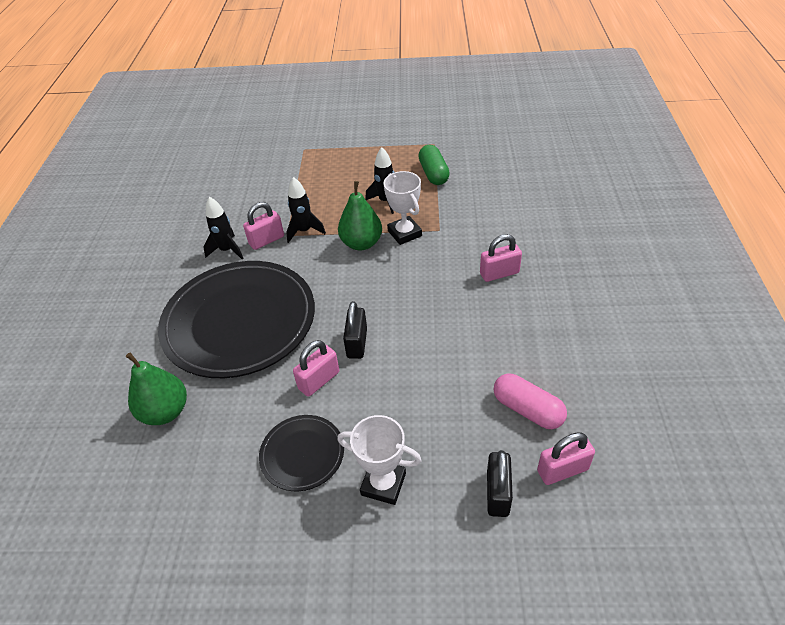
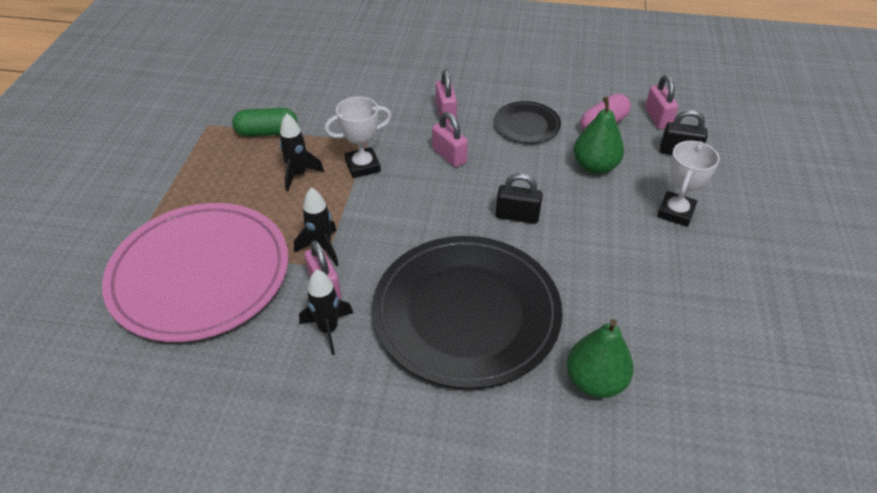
camera: 85 degrees left, 0 degrees up
black plate [259,415,344,491] -> black plate moved to [494,101,561,143]
pink padlock [293,340,339,397] -> pink padlock moved to [432,112,468,167]
green pear [338,181,382,250] -> green pear moved to [574,97,624,174]
none -> pink plate [102,203,288,342]

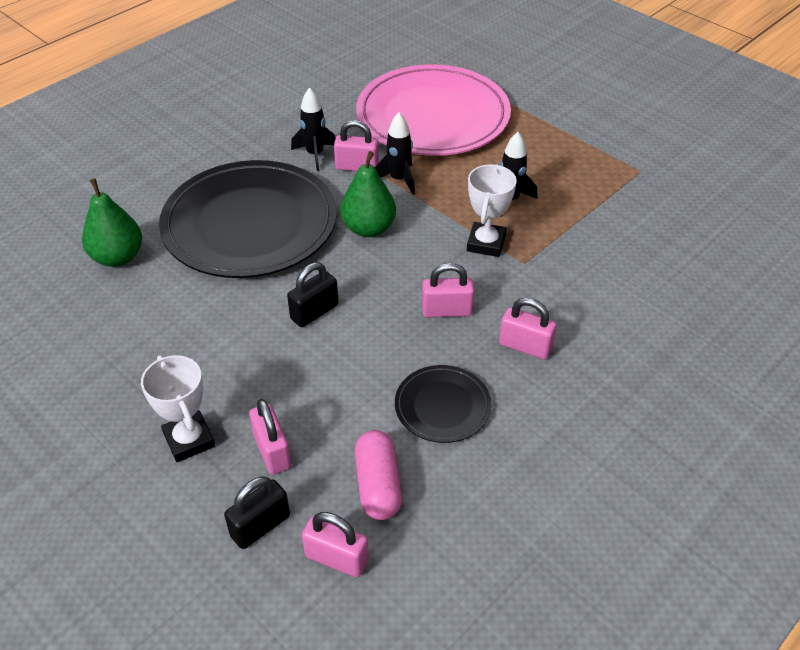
camera: 125 degrees right, 0 degrees up
green capsule [232,108,297,137] -> none
green pear [574,97,624,174] -> green pear moved to [340,151,396,237]
none -> pink padlock [249,399,291,474]

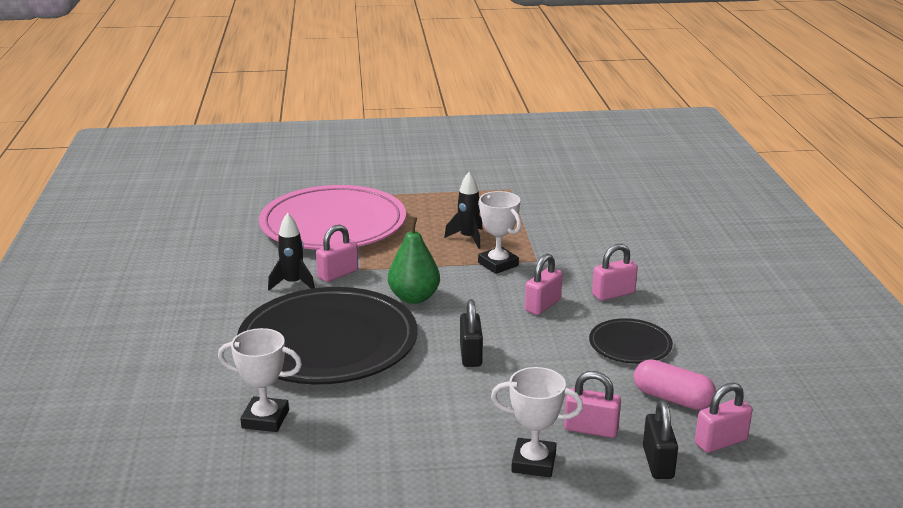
camera: 50 degrees left, 20 degrees down
green pear [82,178,142,267] -> white trophy [218,328,302,432]
black rocket [375,112,415,195] -> none

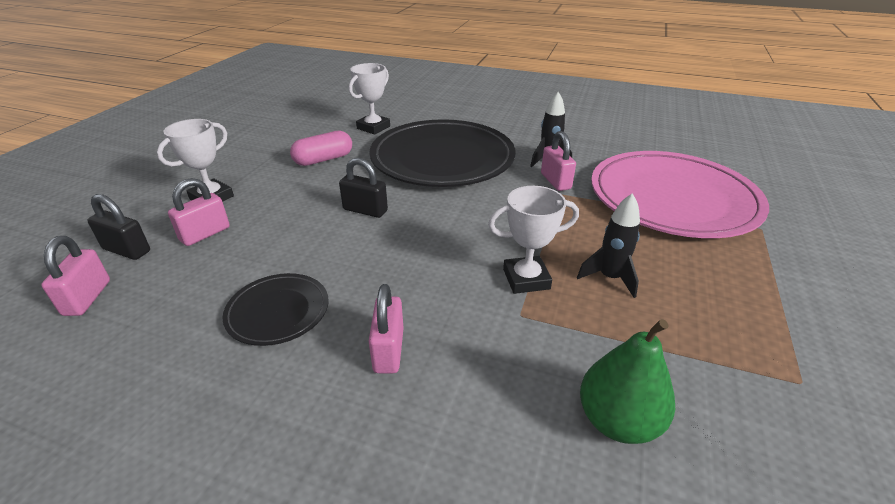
camera: 115 degrees right, 10 degrees up
green pear [388,217,440,304] -> green pear moved to [580,319,675,444]
pink padlock [525,254,562,315] -> none
pink capsule [634,359,716,410] -> pink capsule moved to [290,130,352,166]

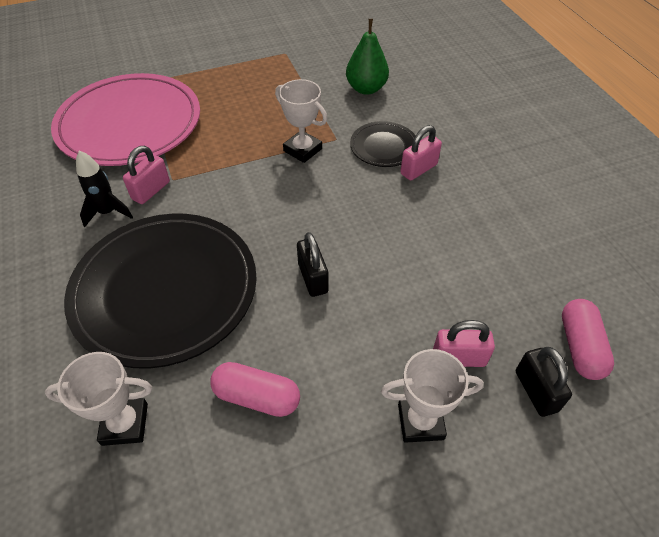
camera: 130 degrees left, 15 degrees up
pink padlock [41,236,110,316] -> pink capsule [562,299,614,380]
black plate [222,273,329,346] -> black plate moved to [350,121,416,167]
black rocket [577,193,640,298] -> none

